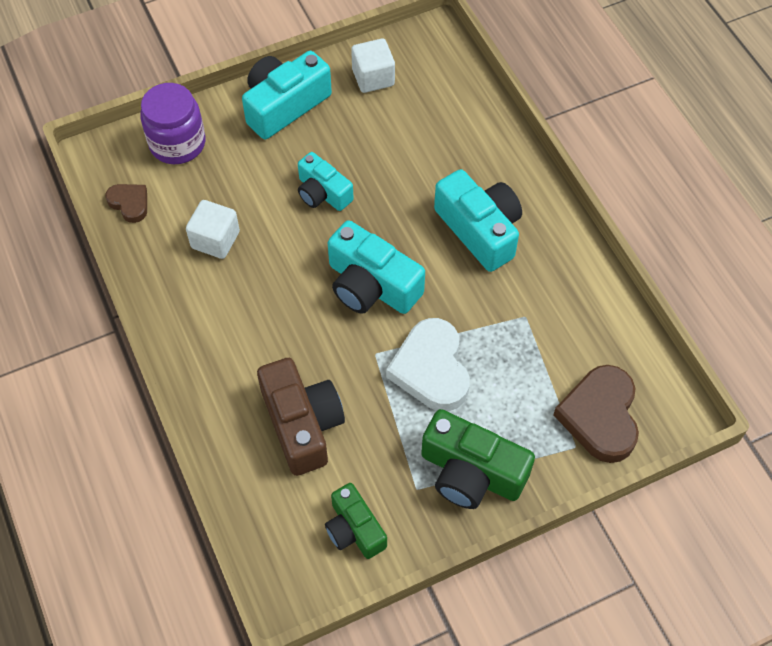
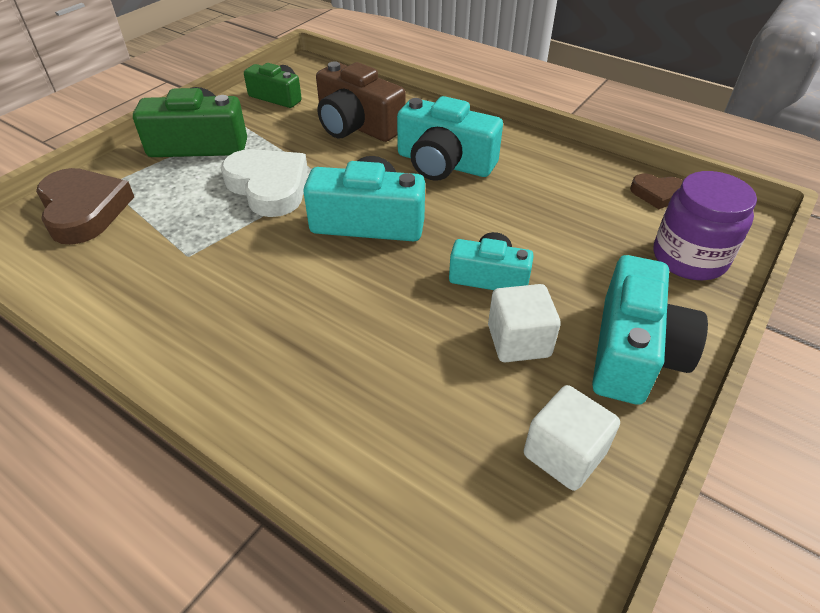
camera: 150 degrees right, 15 degrees down
white cube [186,200,240,259] -> white cube moved to [488,284,561,362]
turquoise camera [434,169,522,272] -> turquoise camera moved to [397,96,503,181]

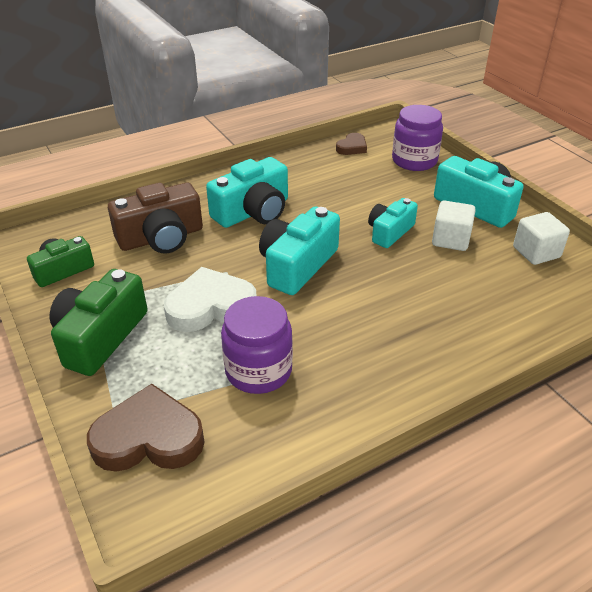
camera: 65 degrees left, 5 degrees down
none -> purple jar [221,296,293,394]

